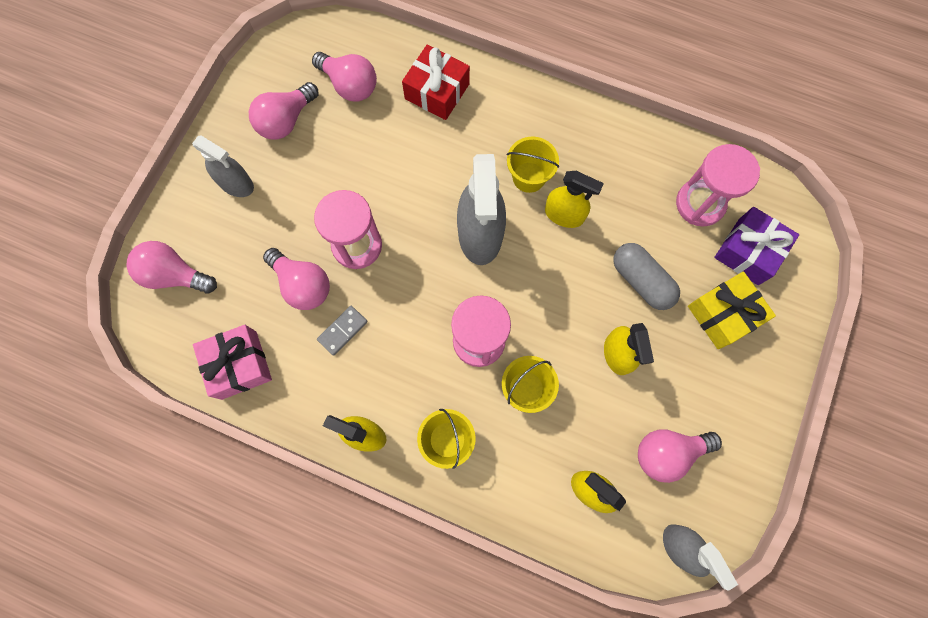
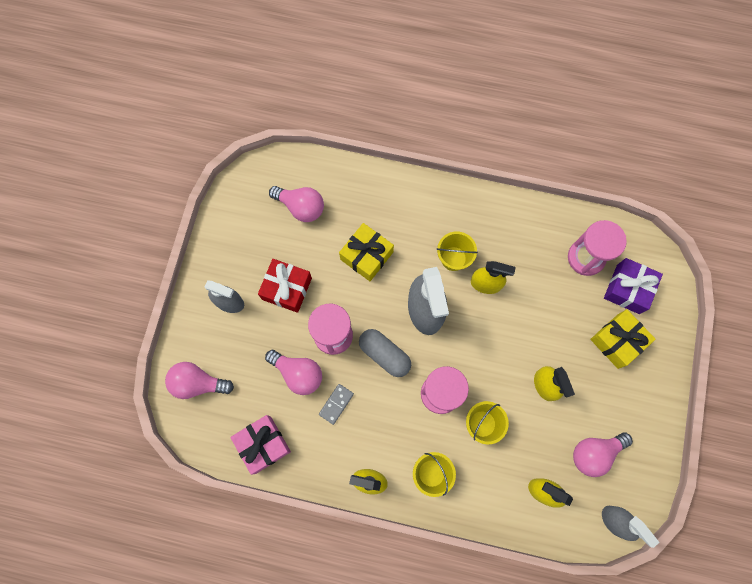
camera: 10 degrees left, 0 degrees up
pink light bulb [249,82,319,140] -> none
red gift [402,45,470,120] -> red gift moved to [258,259,312,313]
grey capsule [613,243,680,310] -> grey capsule moved to [359,329,411,377]
none -> yellow gift [339,223,394,281]

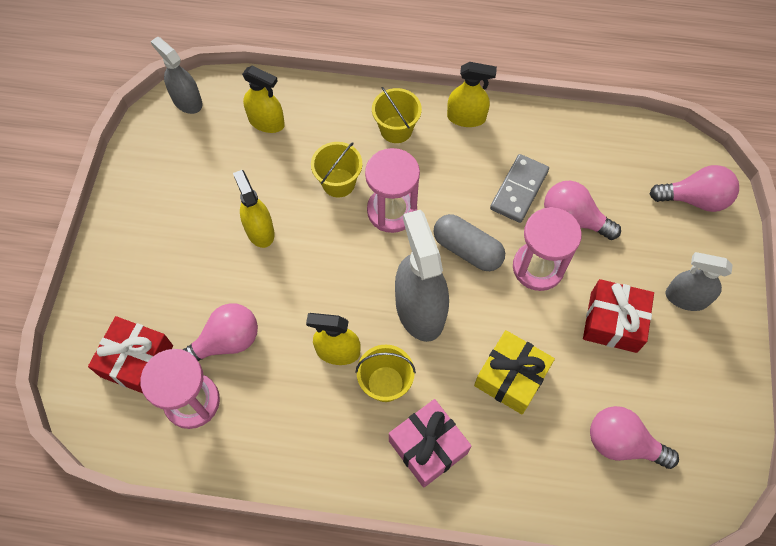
camera: 175 degrees right, 10 degrees down
pink gift [230,415,291,475] -> pink gift moved to [389,399,472,488]
grey domino [319,384,354,425] -> grey domino [490,154,549,223], size x1.51
pink light bulb [573,432,633,477] -> pink light bulb moved to [182,303,258,362]
yellow gift [590,309,656,369] -> none
purple gift [604,258,663,314] -> red gift [88,316,173,393]

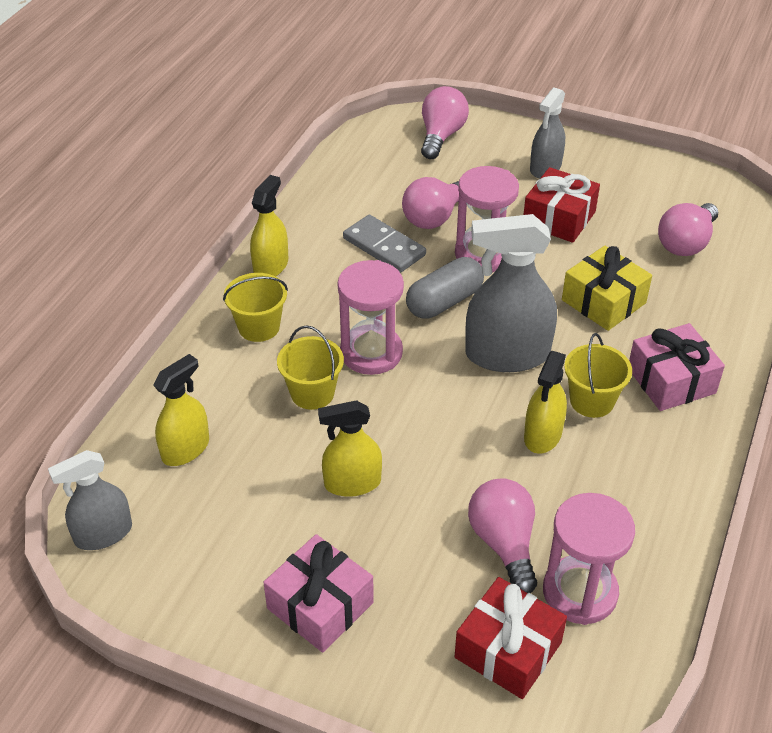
camera: 75 degrees left, 20 degrees down
none -> pink gift [263,534,374,653]

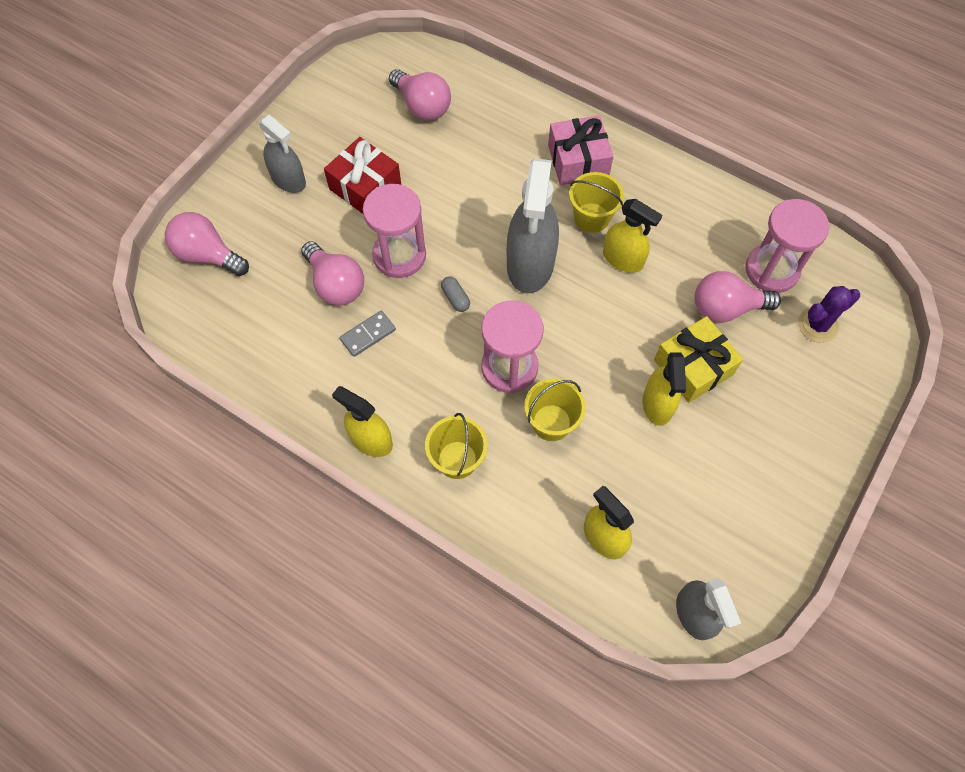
camera: 80 degrees left, 20 degrees up
pink gift [263,534,374,653] -> none
grey domino [343,215,426,273] -> grey domino [340,310,396,357], size x0.66
grey capsule [406,257,484,319] -> grey capsule [441,276,470,312], size x0.50
red gift [455,577,567,699] -> purple cactus [798,286,860,343]
yellow gift [562,246,652,331] -> yellow gift moved to [654,316,743,403]

